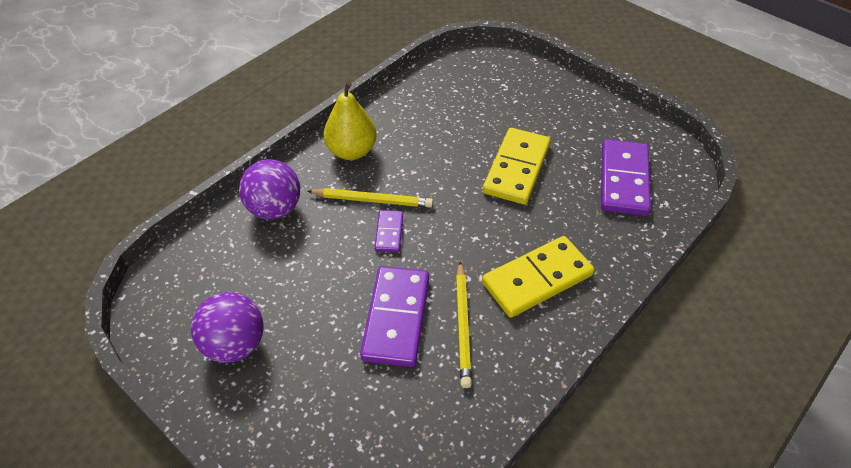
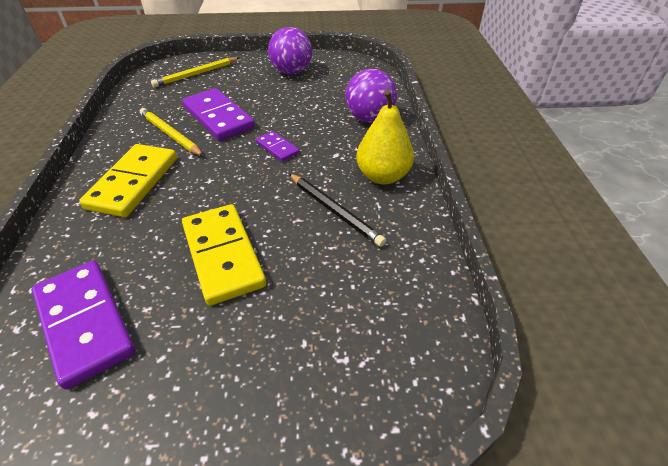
camera: 135 degrees right, 5 degrees down
yellow pencil [307,188,433,208] -> yellow pencil moved to [151,57,239,87]
none -> black pencil [289,173,386,247]

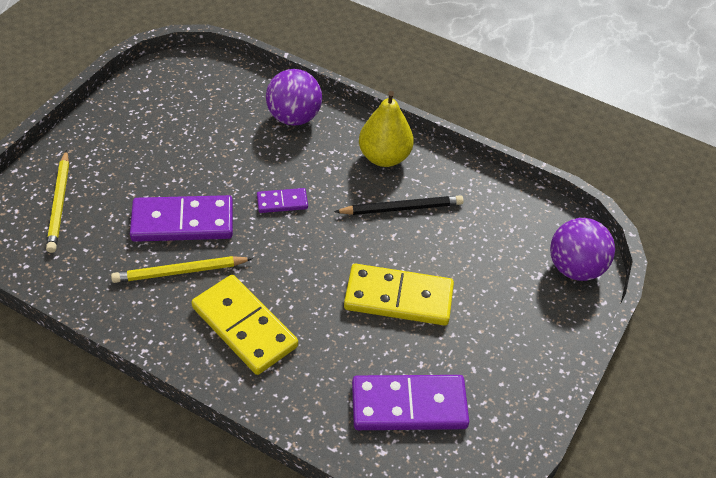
camera: 60 degrees left, 5 degrees up
purple ball [268,27,312,74] -> purple ball moved to [550,218,615,281]

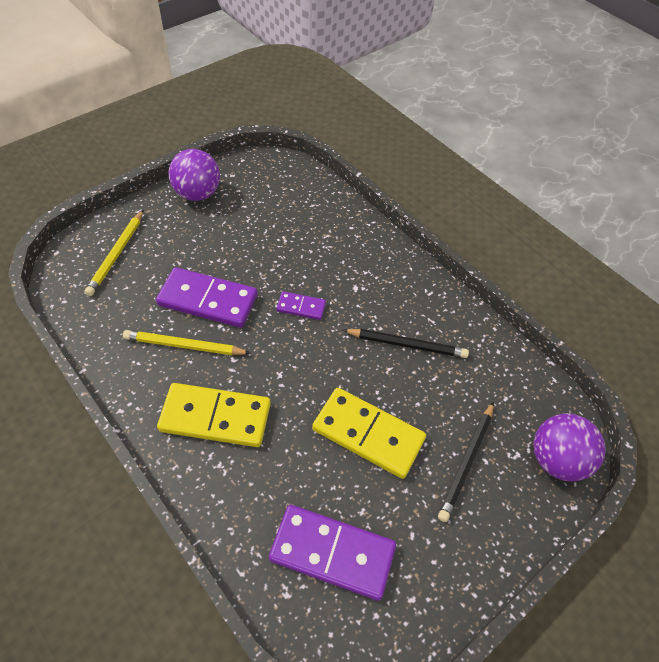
camera: 20 degrees right, 5 degrees up
yellow domino [191,275,298,375] -> yellow domino turned 60 degrees counterclockwise [157,383,271,447]
purple ball [266,69,322,126] -> purple ball moved to [168,149,220,201]
yellow pear [359,91,414,167] -> none
none -> black pencil [438,402,494,522]

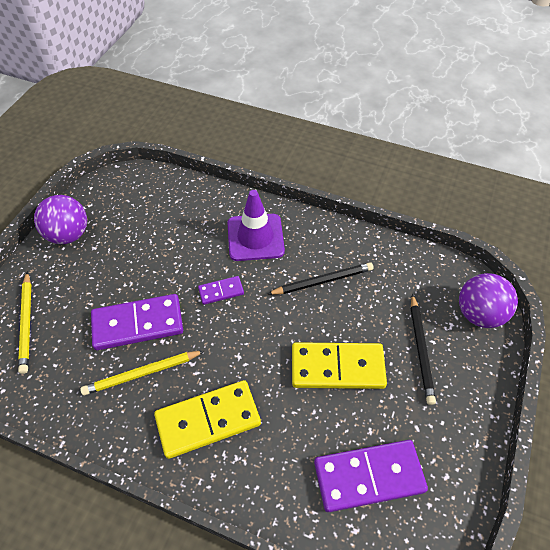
camera: 25 degrees left, 0 degrees up
none -> purple traffic cone [227,190,285,261]

